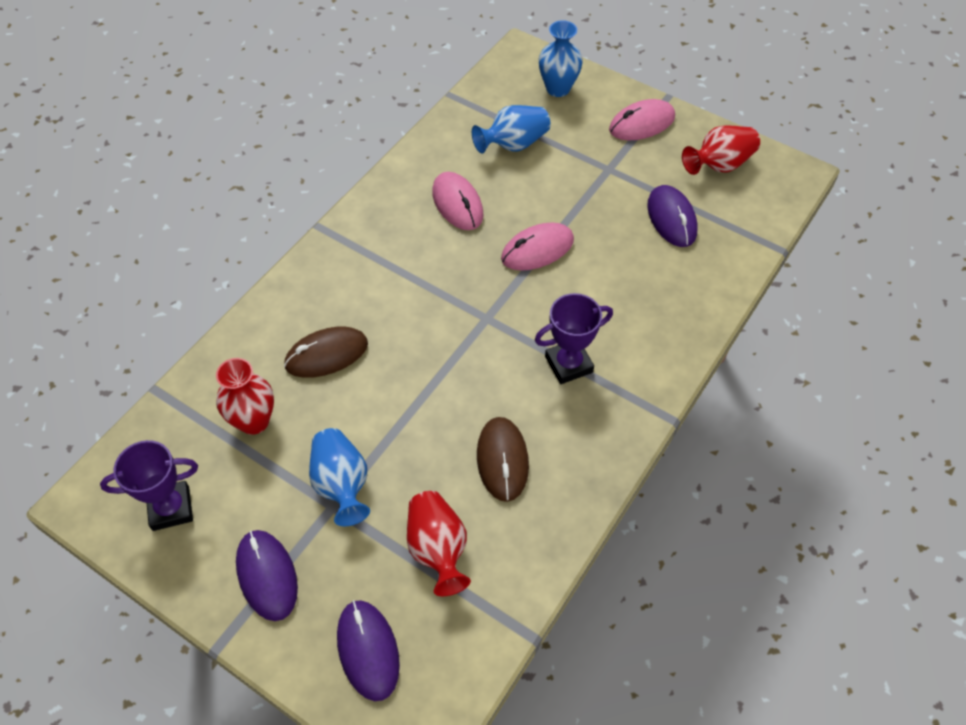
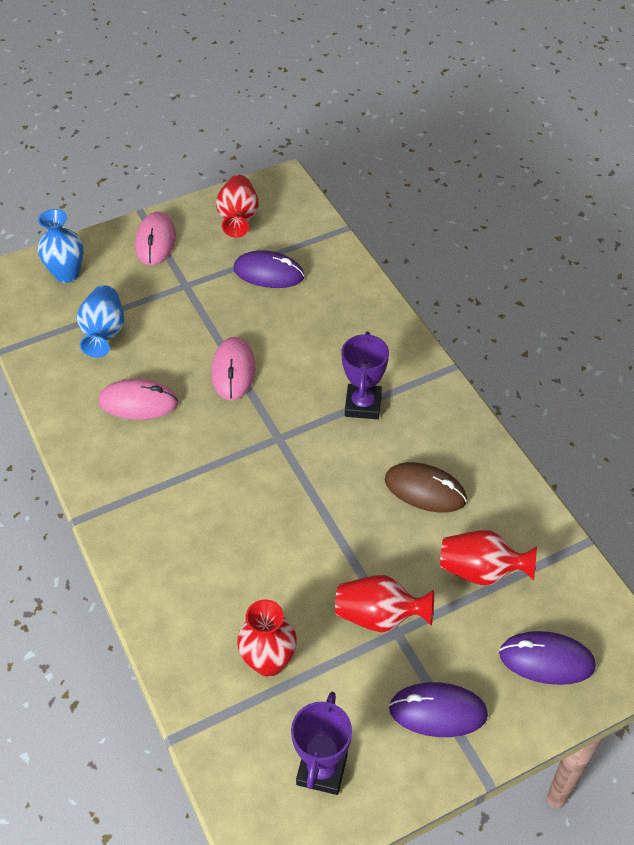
camera: 60 degrees left, 5 degrees down
brown mouse [284,327,368,378] -> none
blue vase [309,428,370,526] -> red vase [335,575,434,633]

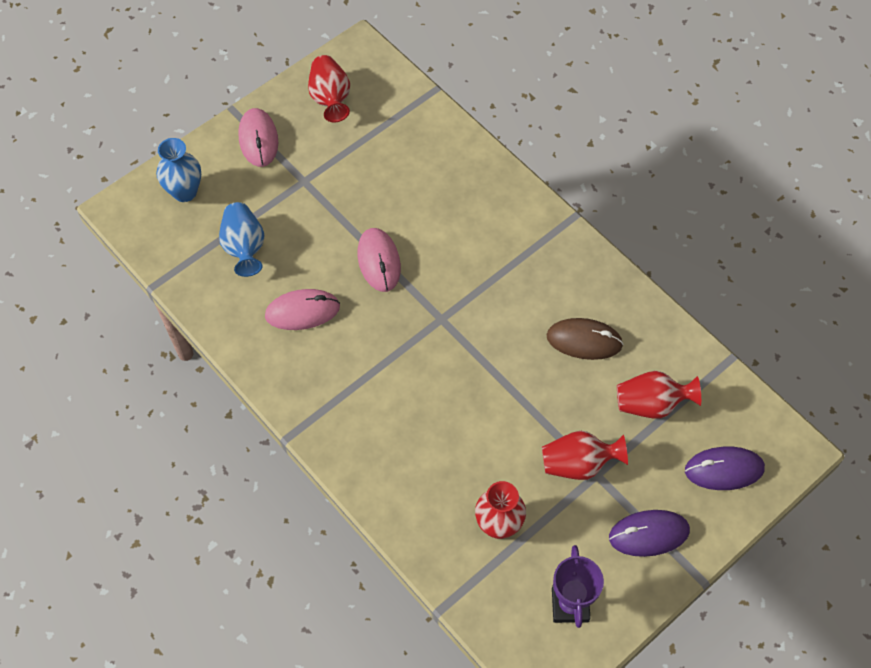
camera: 15 degrees left, 10 degrees up
purple mouse [233,250,304,288] -> none
purple trophy [341,332,389,419] -> none

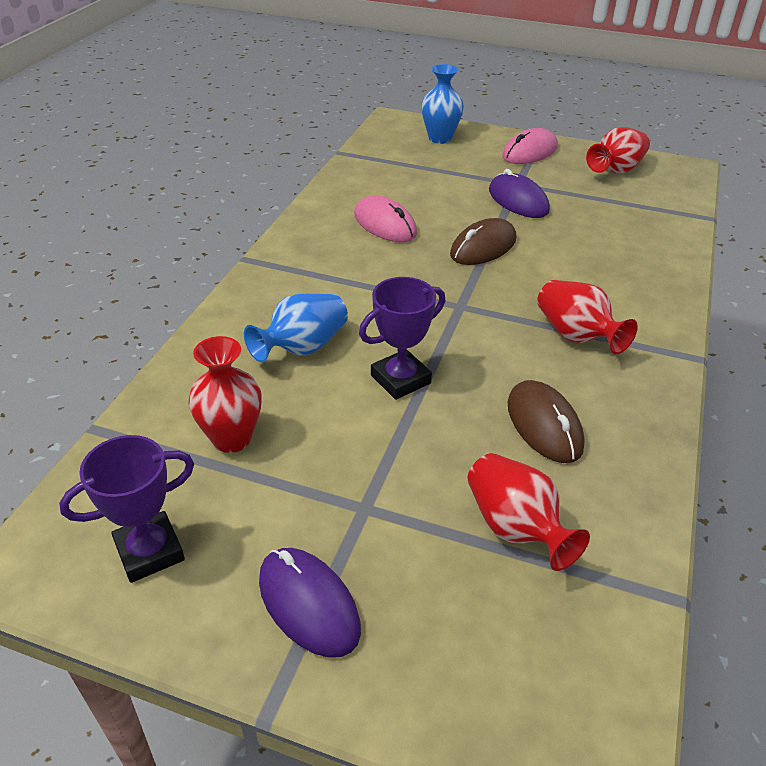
camera: 60 degrees right, 20 degrees down
blue vase [219,202,265,277] -> blue vase moved to [244,294,348,362]
pink mouse [357,228,401,292] -> brown mouse [450,218,516,265]
red vase [542,431,628,480] -> red vase moved to [537,280,638,354]
purple mouse [685,447,765,490] -> purple mouse moved to [489,169,550,218]
none -> purple trophy [359,277,445,400]

